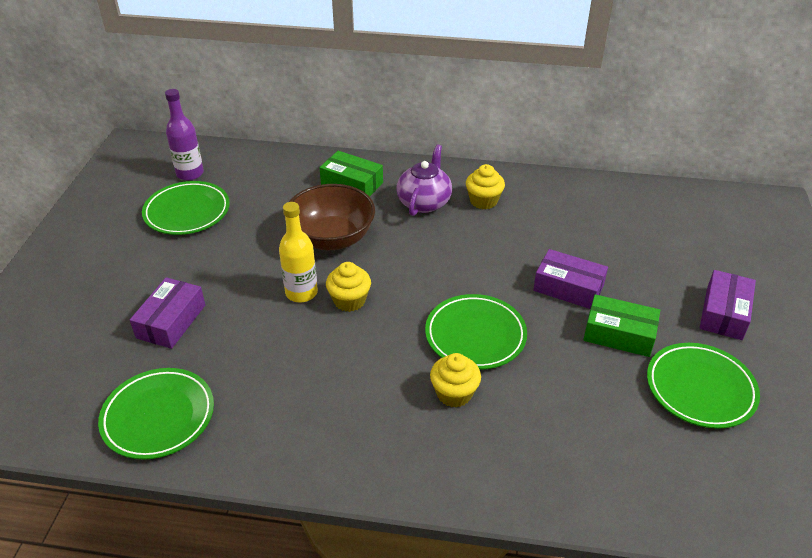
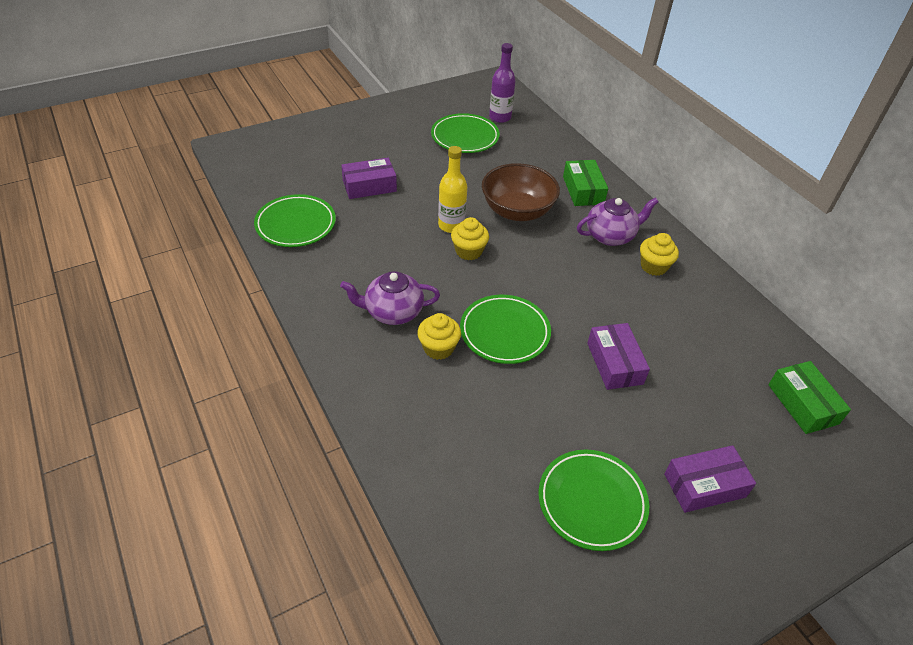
camera: 50 degrees right, 5 degrees up
green box [583,294,660,357] -> green box moved to [768,361,851,434]
none -> purple teapot [340,271,440,325]

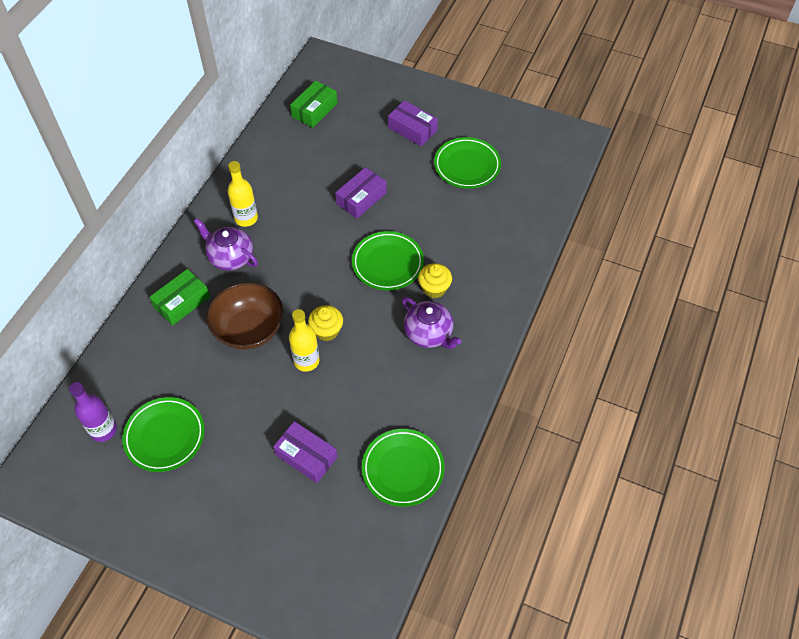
camera: 125 degrees left, 10 degrees up
yellow cupcake [640,233,679,276] -> yellow bottle [228,161,258,227]

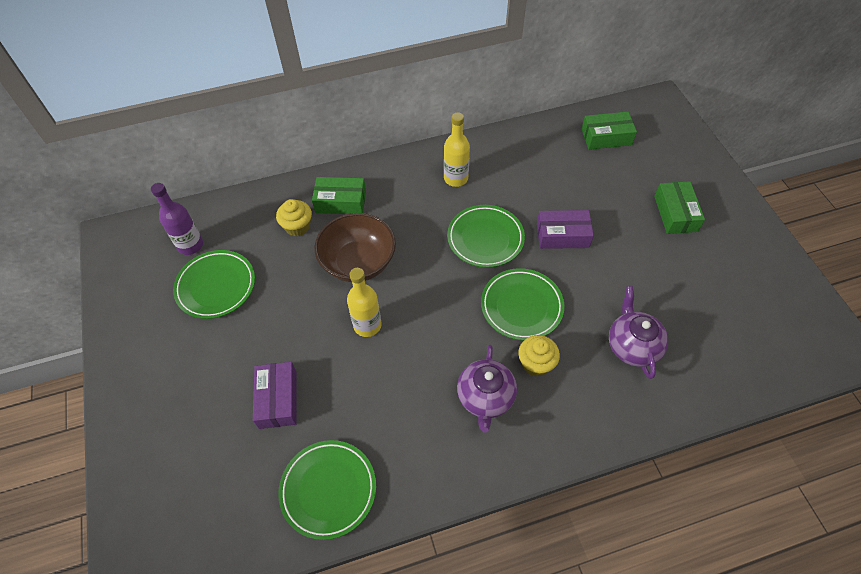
camera: 50 degrees right, 0 degrees up
purple teapot [194,218,258,270] -> purple teapot moved to [609,286,668,379]
yellow cupcake [308,305,343,341] -> yellow cupcake moved to [276,199,312,237]
purple box [388,100,438,146] -> green box [654,181,705,234]
green plate [434,137,501,188] -> green plate moved to [447,205,525,268]

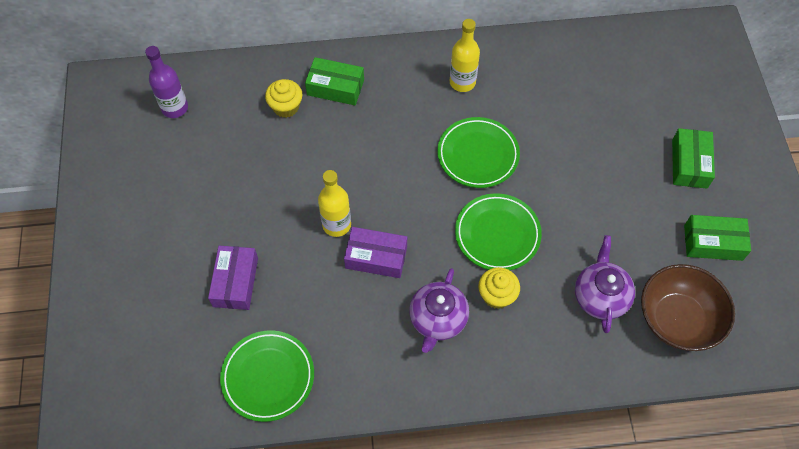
camera: 10 degrees right, 5 degrees up
green plate [173,250,255,319] -> none
brown bowl [315,213,396,282] -> brown bowl moved to [641,264,735,351]
purple box [537,210,594,249] -> purple box moved to [344,227,407,278]
green box [582,112,637,150] -> green box moved to [684,215,751,261]

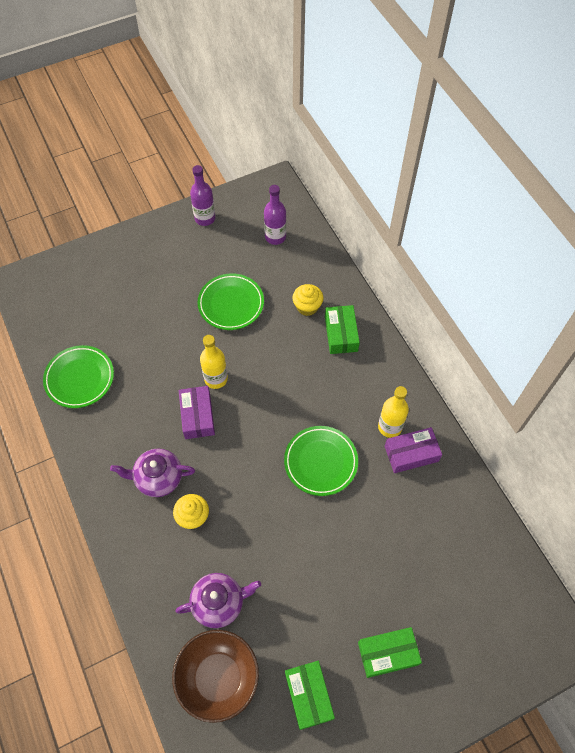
camera: 70 degrees right, 0 degrees up
purple box [208,246,258,310] -> purple box moved to [385,427,442,473]
green plate [455,193,542,270] -> green plate moved to [198,273,264,330]
none -> purple bottle [190,165,216,226]

